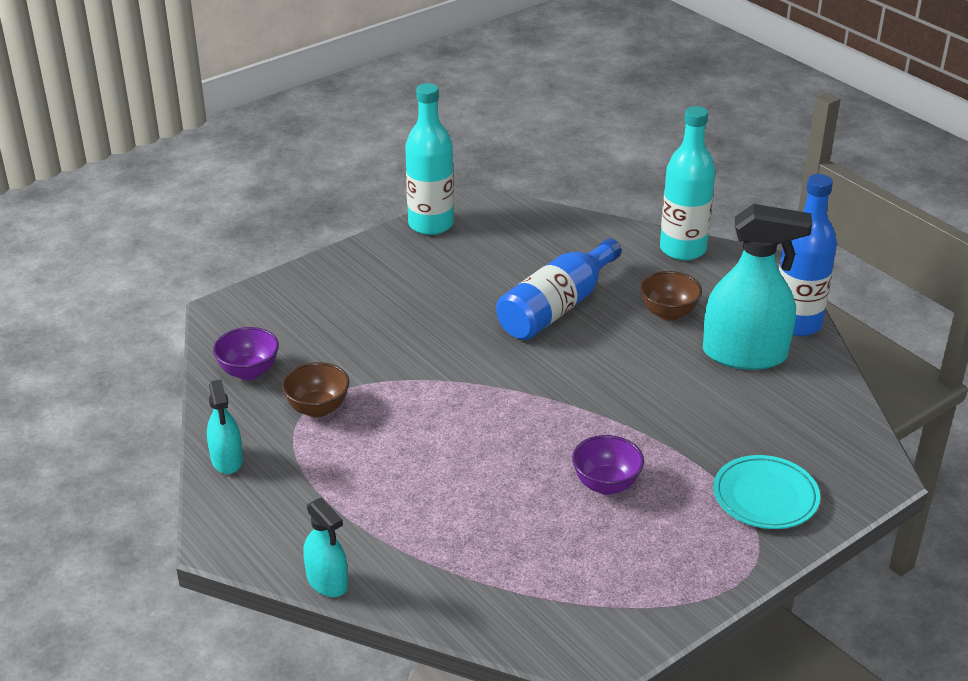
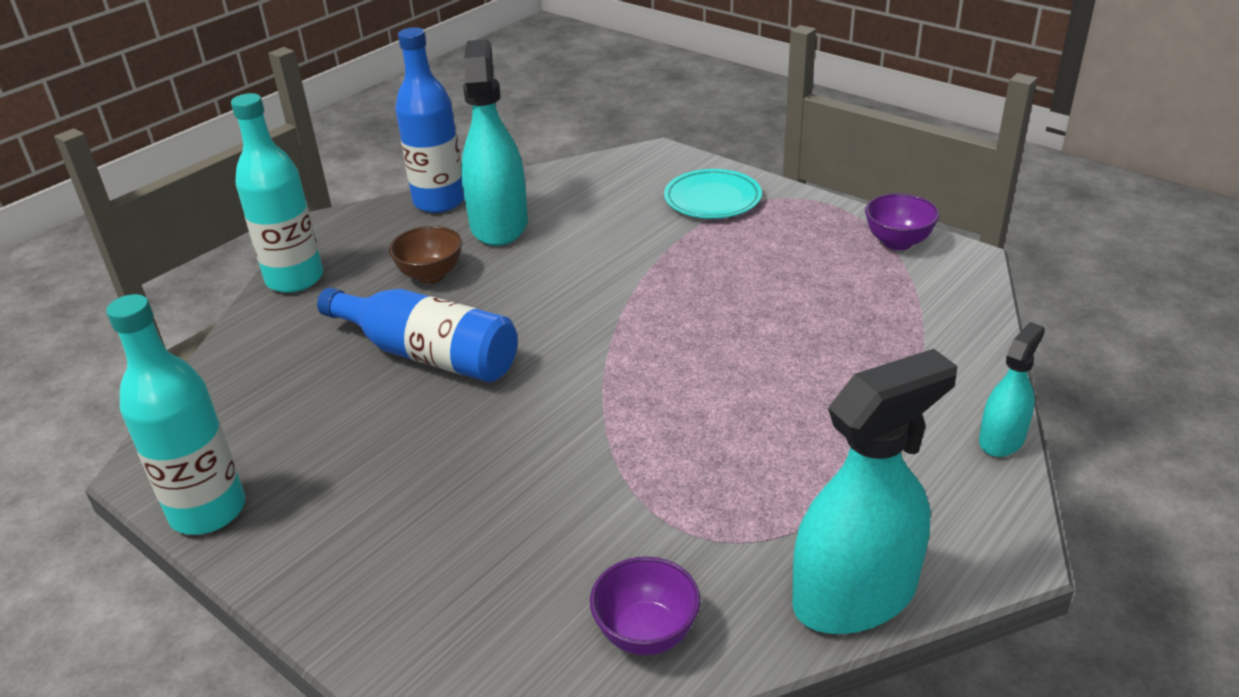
camera: 100 degrees left, 0 degrees up
turquoise spray bottle [207,380,243,474] -> turquoise spray bottle [792,349,957,634], size x1.90
brown bowl [282,362,350,418] -> none
purple bowl [572,435,644,495] -> purple bowl moved to [865,193,940,250]

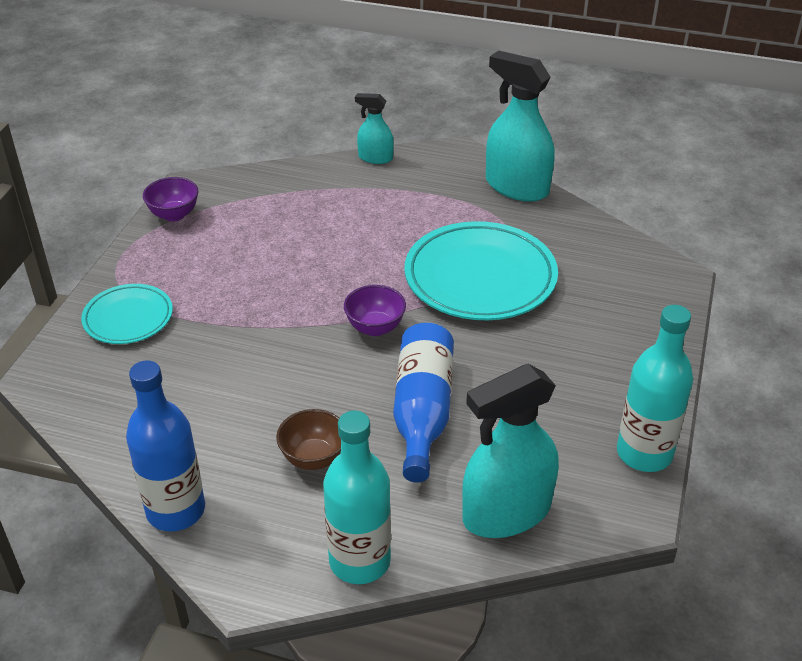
camera: 115 degrees left, 5 degrees up
turquoise spray bottle [461,39,528,246] -> turquoise spray bottle moved to [462,364,559,538]
purple bowl [590,556,701,655] -> purple bowl moved to [344,285,406,336]
none -> turquoise plate [404,221,558,320]

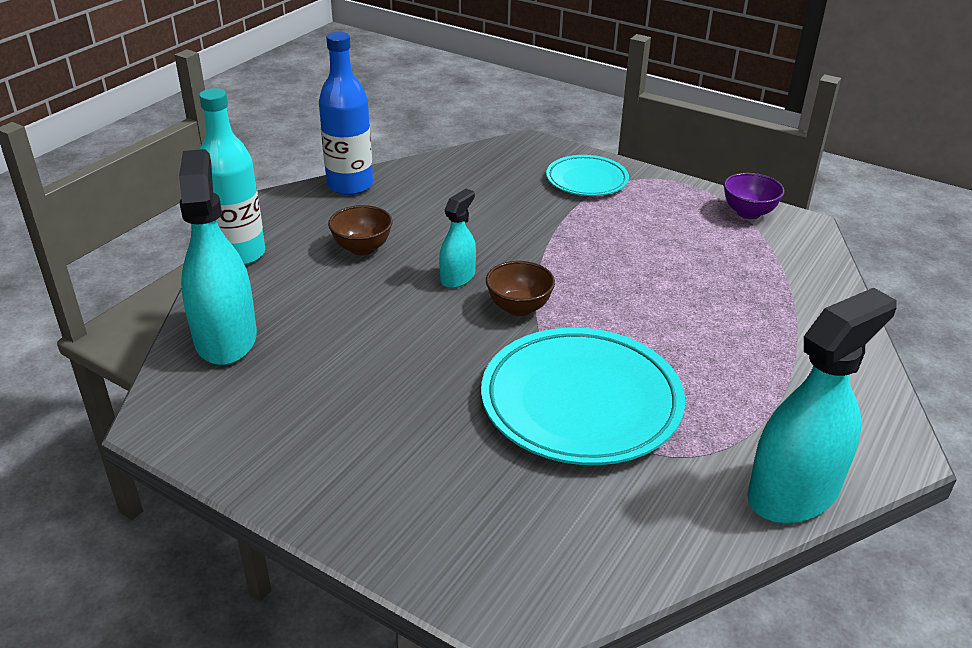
camera: 105 degrees right, 5 degrees down
purple bowl [344,285,406,336] -> brown bowl [486,261,555,316]
turquoise spray bottle [355,93,394,164] -> turquoise spray bottle moved to [439,189,476,288]
blue bottle [393,323,454,483] -> none
turquoise bottle [617,305,693,472] -> none

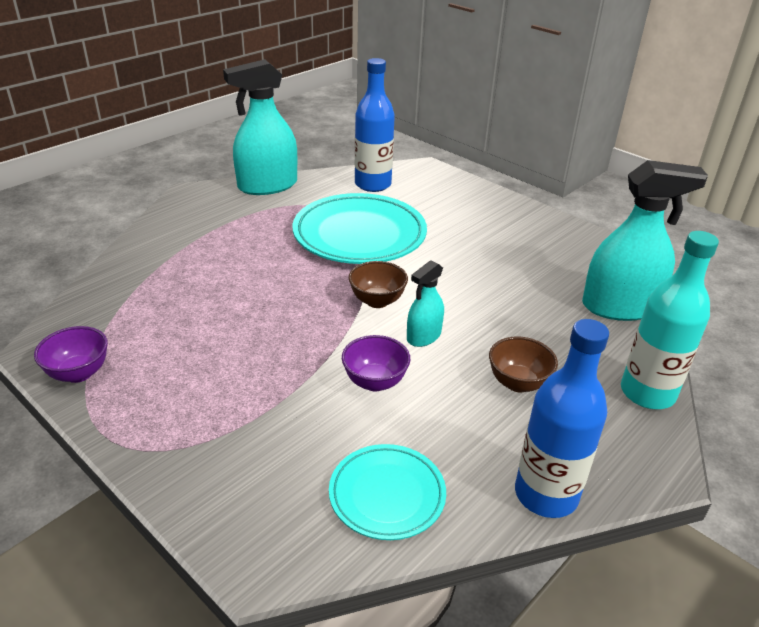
camera: 170 degrees left, 0 degrees up
turquoise spray bottle [179,149,257,365] -> turquoise spray bottle turned 90 degrees counterclockwise [582,160,708,321]
turquoise plate [546,155,629,196] -> turquoise plate moved to [329,444,446,540]
none -> purple bowl [342,335,410,391]
none -> blue bottle [355,58,395,192]

